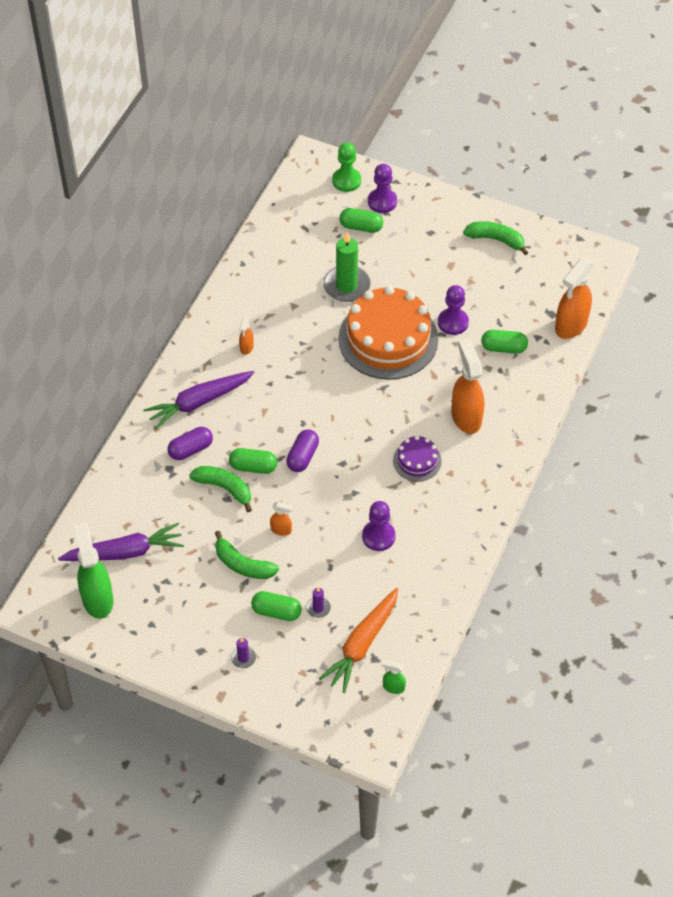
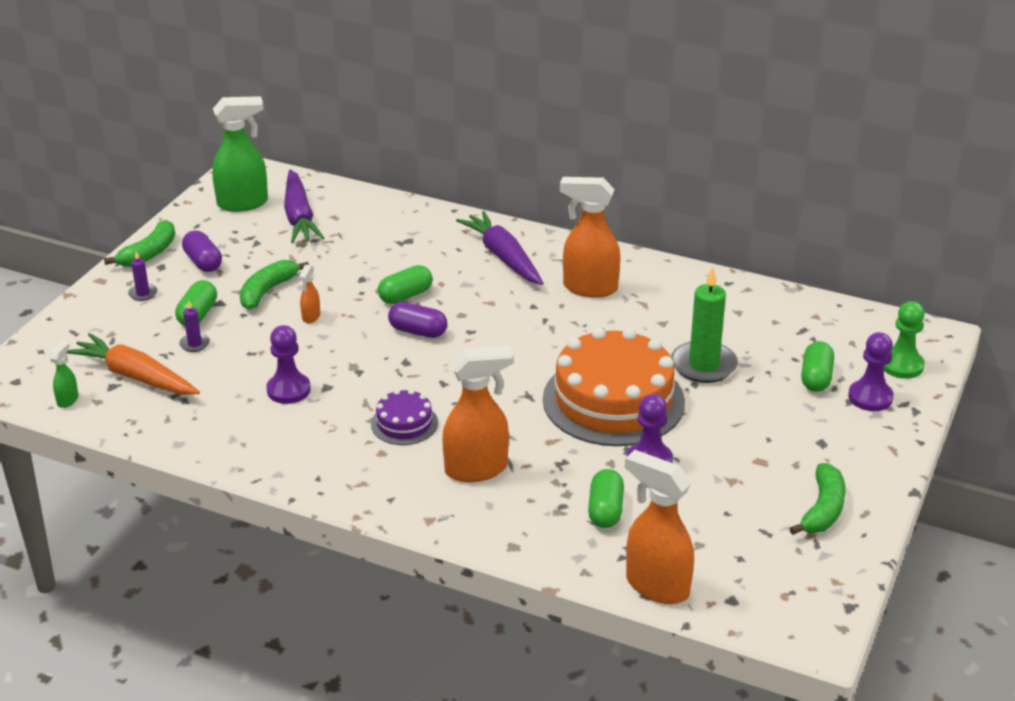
camera: 90 degrees right, 20 degrees down
purple capsule [168,427,213,460] -> purple capsule moved to [182,230,222,272]
green banana [189,466,252,512] -> green banana moved to [104,220,175,267]
green capsule [229,448,277,474] -> green capsule turned 45 degrees clockwise [378,265,433,304]
orange spray bottle [239,317,254,355] -> orange spray bottle [560,177,620,298], size x2.15

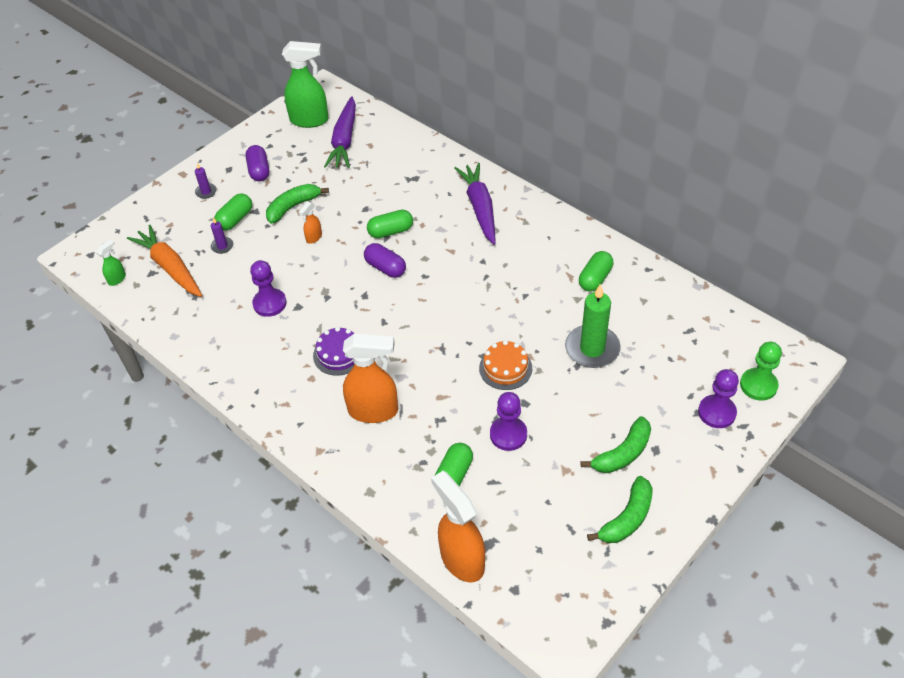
camera: 20 degrees right, 15 degrees up
green banana [104,220,175,267] -> green banana moved to [581,416,651,473]
orange cake [543,327,685,446] -> orange cake [479,340,532,390], size x0.46
orange spray bottle [560,177,620,298] -> none
green capsule [801,341,834,392] -> green capsule moved to [579,251,613,292]

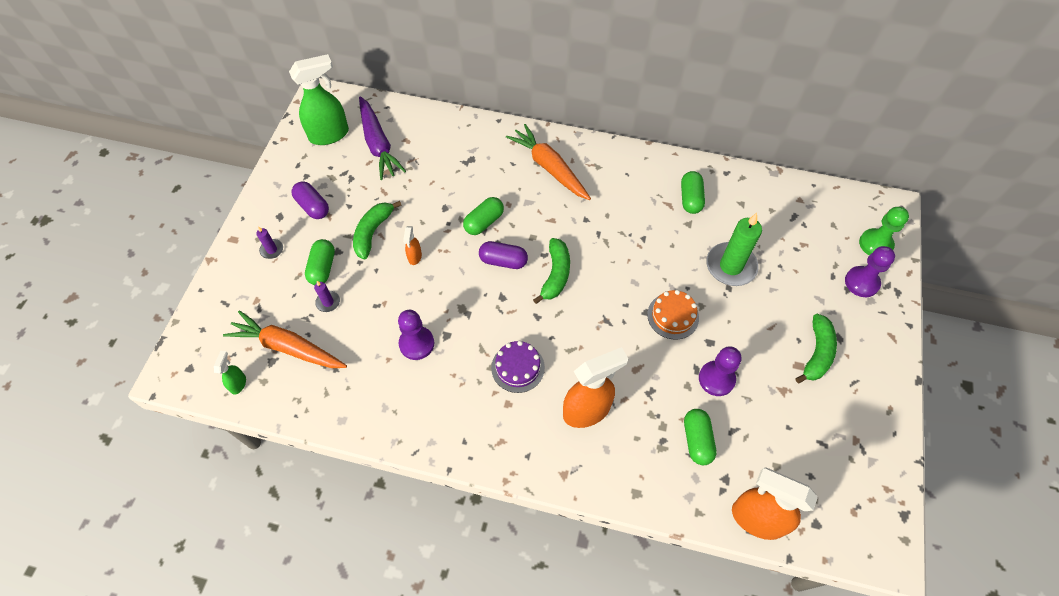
camera: 30 degrees left, 10 degrees up
purple carrot [455,163,495,244] -> orange carrot [506,124,591,200]
green banana [587,476,653,543] -> green banana moved to [533,238,570,304]

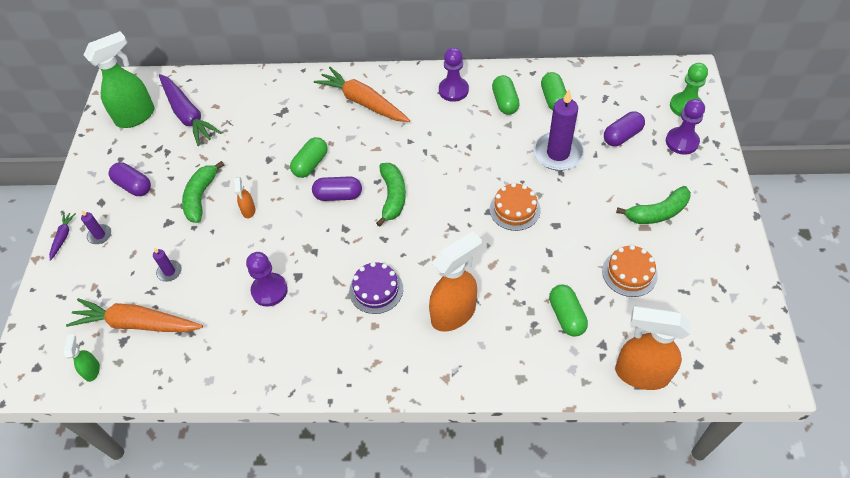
camera: 10 degrees left, 5 degrees down
green capsule [305,239,335,285] -> green capsule moved to [541,72,567,110]
purple pawn [699,346,742,396] -> purple pawn moved to [439,47,469,102]
green candle [706,213,762,286] -> purple candle [533,90,584,171]
green banana [795,314,837,384] -> green banana turned 60 degrees clockwise [616,186,691,224]
none -> purple carrot [49,213,76,261]
none -> orange cake [602,245,658,297]
none -> purple capsule [604,111,645,146]

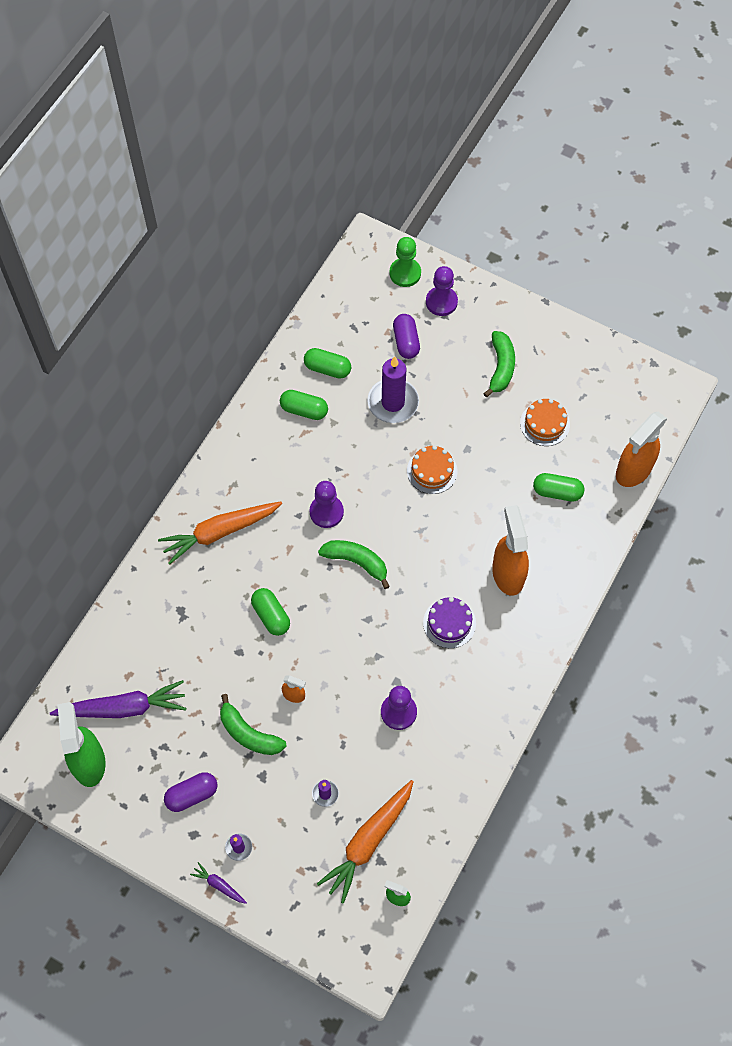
camera: 65 degrees left, 10 degrees up
purple capsule [312,176,362,201] -> none
purple pawn [439,47,469,102] -> purple pawn moved to [309,481,344,528]

